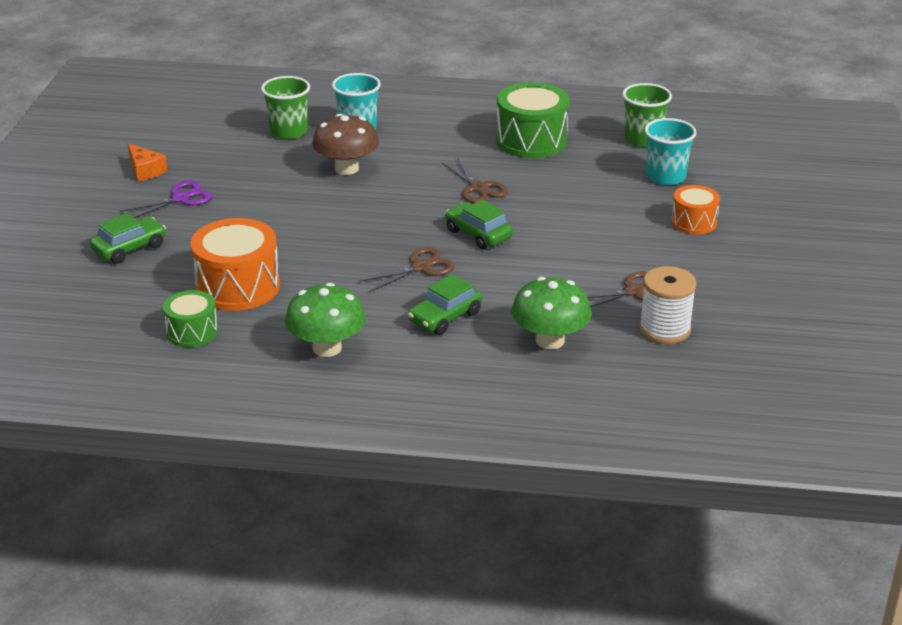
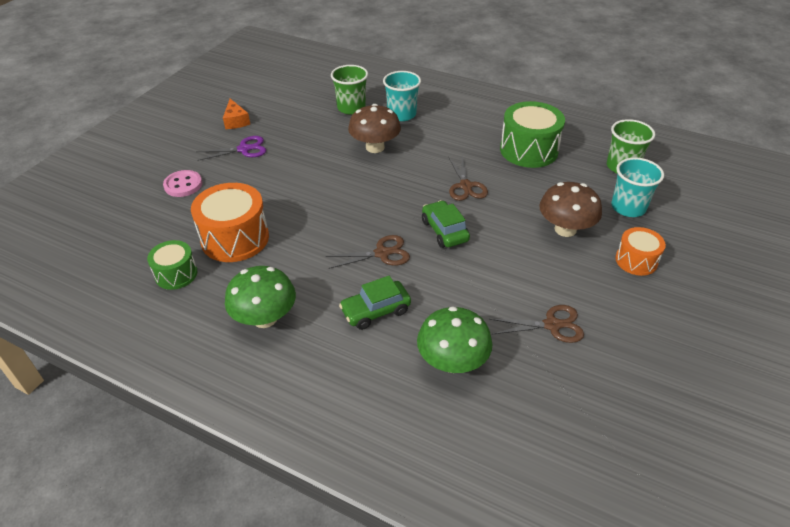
camera: 20 degrees right, 10 degrees up
green car [90,213,166,264] -> pink button [163,170,202,197]
white spool [639,266,697,344] -> none
none -> brown mushroom [539,182,602,237]

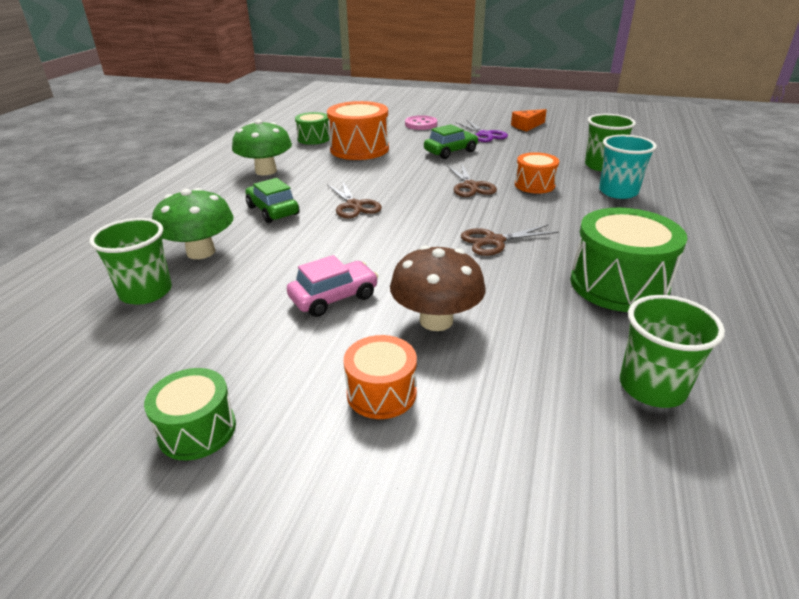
camera: 80 degrees right, 10 degrees down
brown mushroom [348,104,401,153] -> orange drum [515,152,559,194]
green car [422,200,470,248] -> green car moved to [424,124,478,159]
brown scissors [489,305,584,343] -> brown scissors moved to [447,163,497,197]
turquoise cup [611,158,664,217] -> none
none -> green cup [89,218,172,305]
none -> green drum [144,368,236,461]
none -> pink car [287,255,378,317]

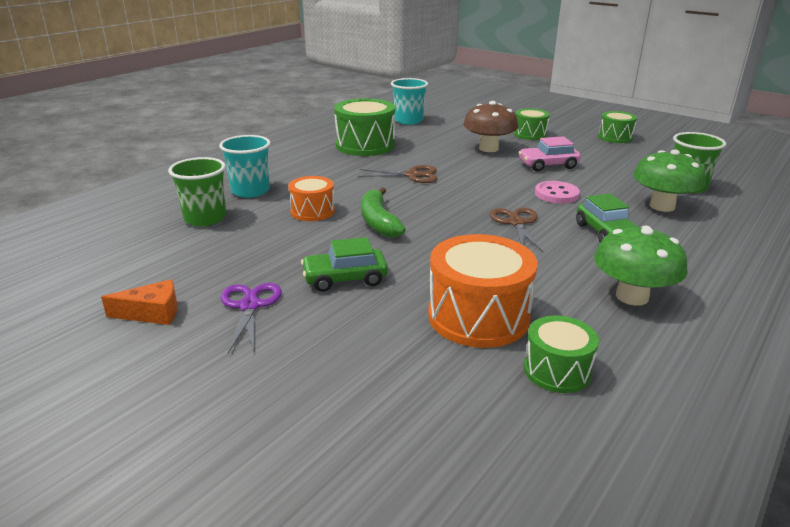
camera: 160 degrees left, 5 degrees down
orange drum [344,335,417,419] -> green drum [513,108,550,140]
pink button [405,115,437,130] -> pink button moved to [535,181,580,204]
brown scissors [447,163,497,197] -> green banana [361,187,406,237]
green cup [620,295,725,408] -> turquoise cup [391,78,428,125]

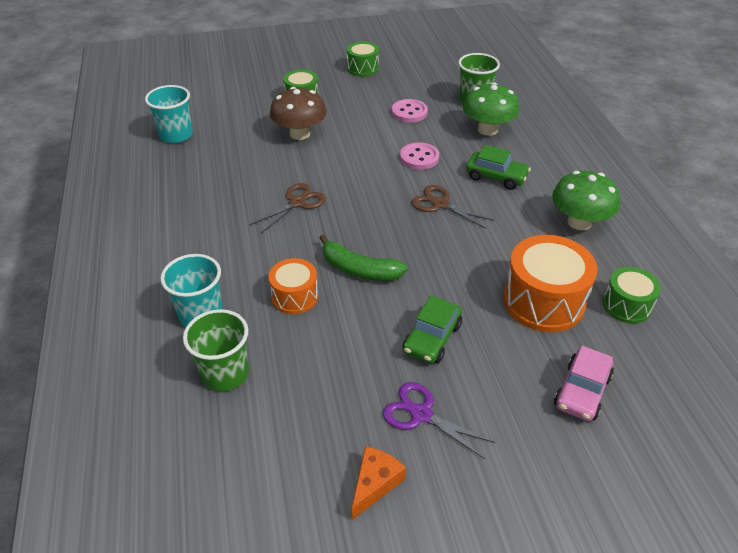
camera: 50 degrees left, 15 degrees up
green drum [334,98,395,156] -> none
pink car [518,136,581,172] -> pink car moved to [554,346,614,421]
none -> pink button [392,99,428,123]

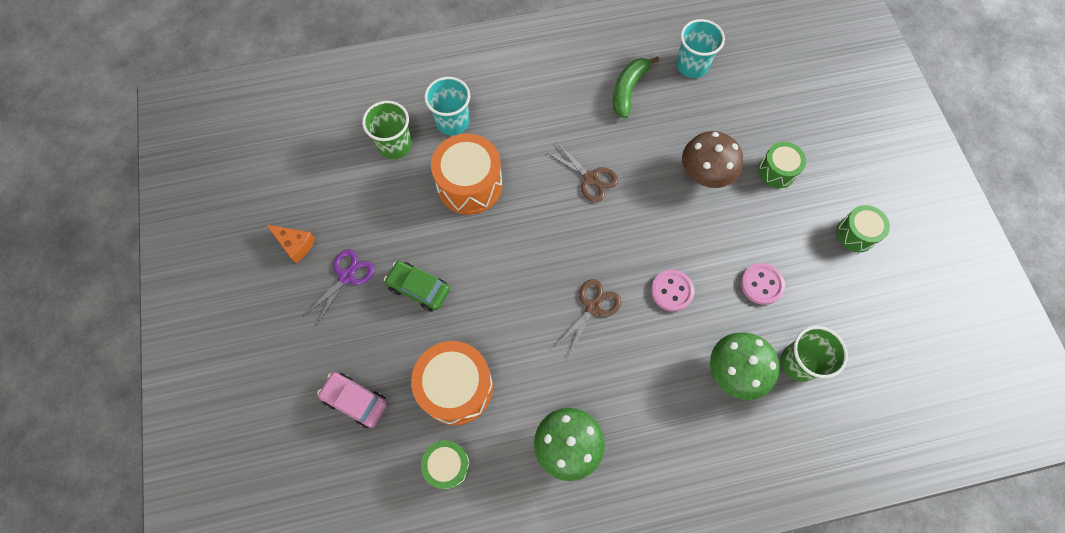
camera: 90 degrees right, 25 degrees up
orange drum [269,258,318,314] -> orange drum [431,133,503,215], size x1.71
green banana [319,234,408,281] -> green banana moved to [613,56,659,119]
green car [466,145,531,190] -> none

